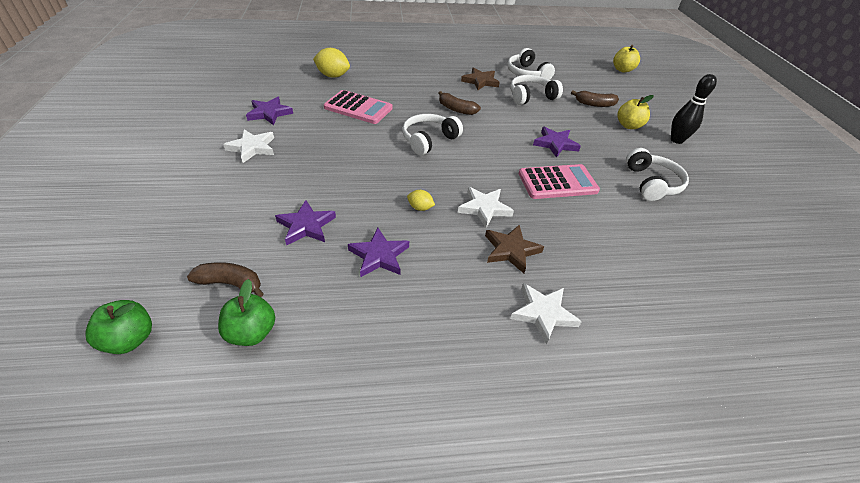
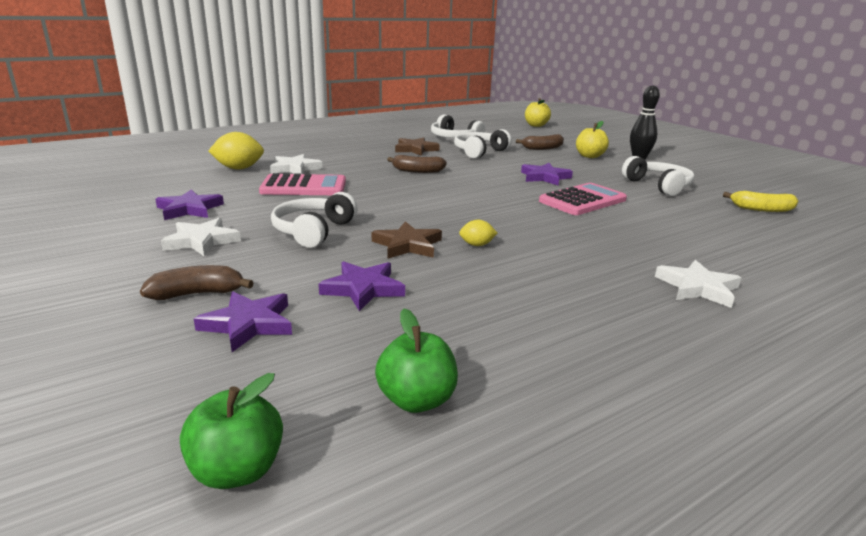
camera: 25 degrees left, 20 degrees down
brown banana [187,262,264,297] -> brown banana moved to [140,265,254,300]
purple star [348,228,409,277] -> purple star moved to [193,291,292,352]
white headphones [402,114,463,155] -> white headphones moved to [271,192,358,248]
white star [458,187,514,228] -> white star moved to [270,154,323,174]
brown star [485,225,544,273] -> brown star moved to [372,221,442,259]
none -> yellow banana [723,191,798,212]

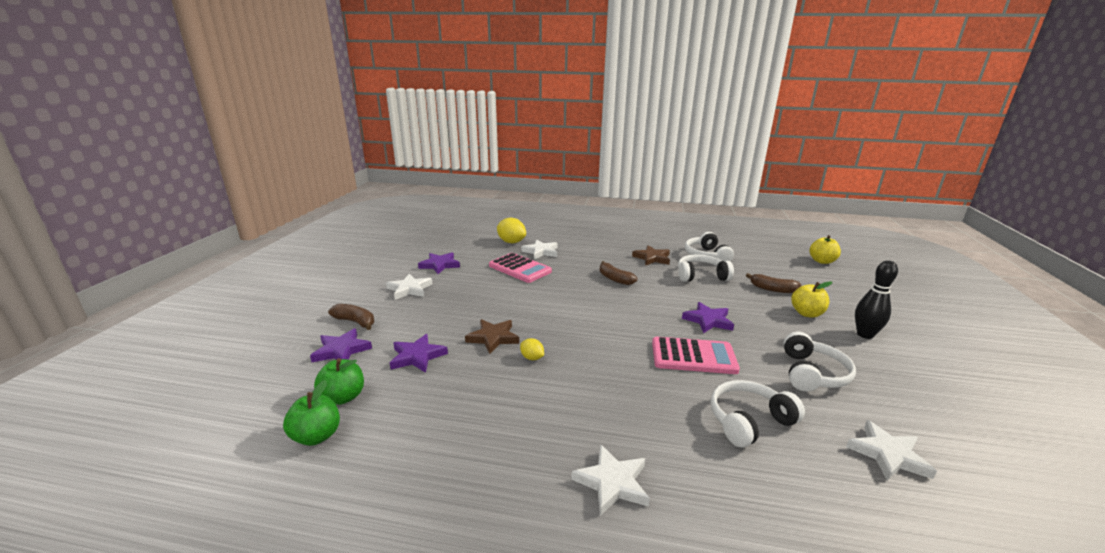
camera: 45 degrees right, 0 degrees up
green apple [180,373,283,489] -> green apple moved to [314,358,364,405]
white headphones [271,192,358,248] -> white headphones moved to [711,380,805,448]
yellow banana [723,191,798,212] -> white star [846,420,937,481]

